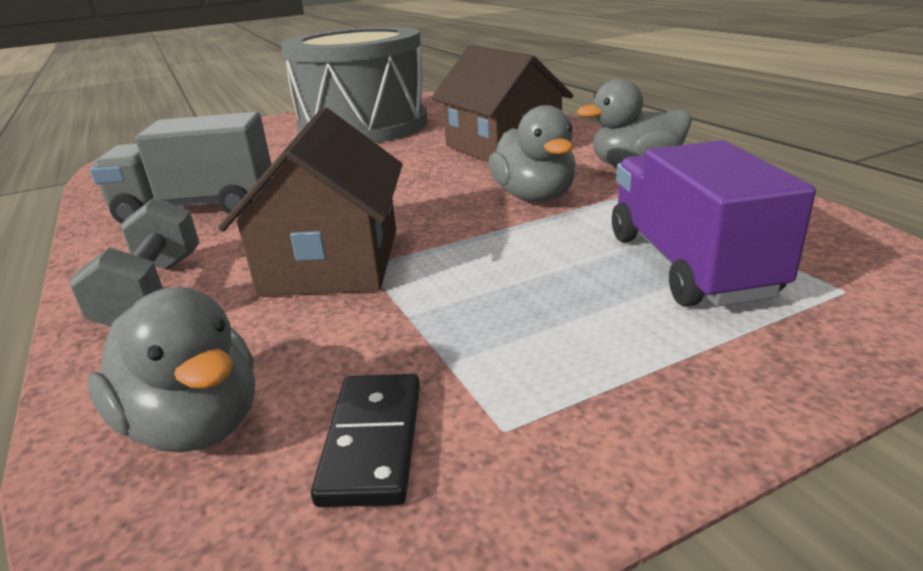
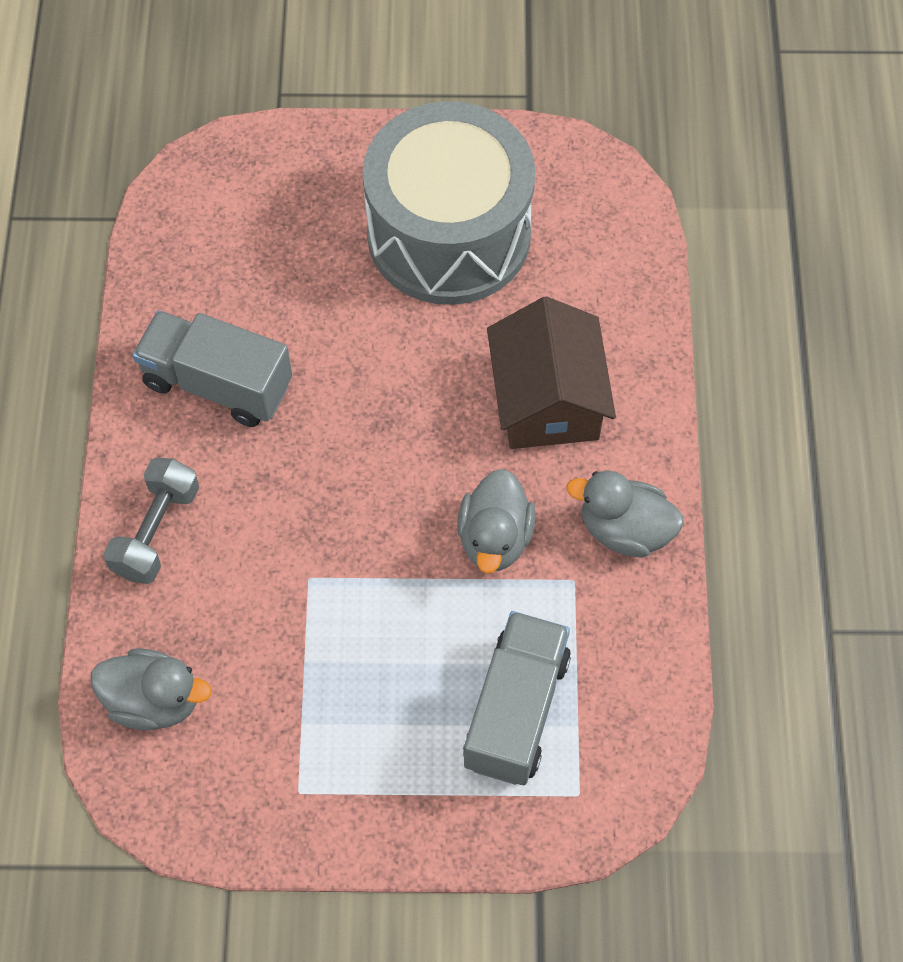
camera: 25 degrees right, 35 degrees up
grey duck [87,287,255,452] -> grey duck turned 60 degrees counterclockwise [91,648,212,730]
brown house [218,107,403,296] -> none
black domino [311,374,420,507] -> none
purple truck [612,140,816,307] -> grey truck [463,611,571,785]

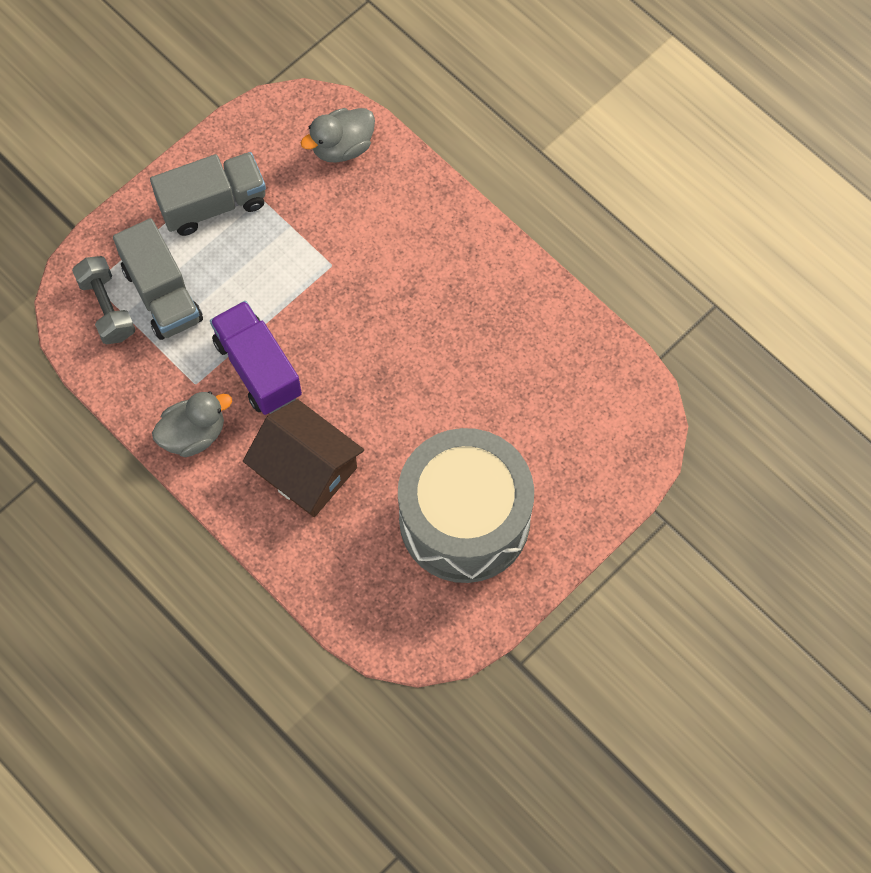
camera: 135 degrees right, 5 degrees up
grey dumbbell [104,458,199,584] -> grey dumbbell moved to [72,256,135,344]
grey truck [132,310,292,427] -> grey truck moved to [150,152,266,236]
grey duck [457,469,536,573] -> purple truck [210,301,302,415]

